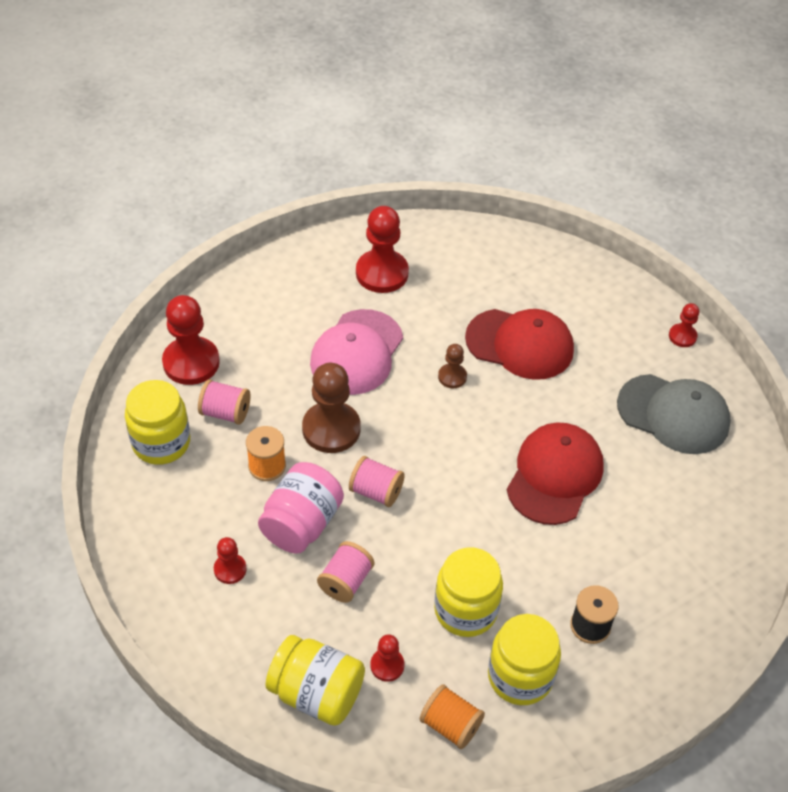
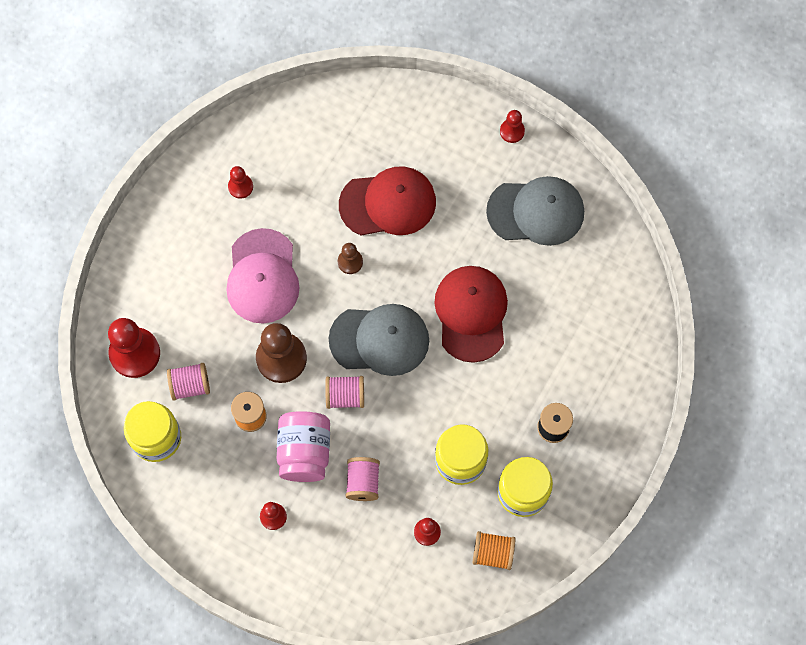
camera: 25 degrees left, 20 degrees up
yellow jar [265,635,365,726] -> none
red pawn [356,206,409,293] -> red pawn [228,166,253,199], size x0.51
none -> grey cap [328,304,429,376]

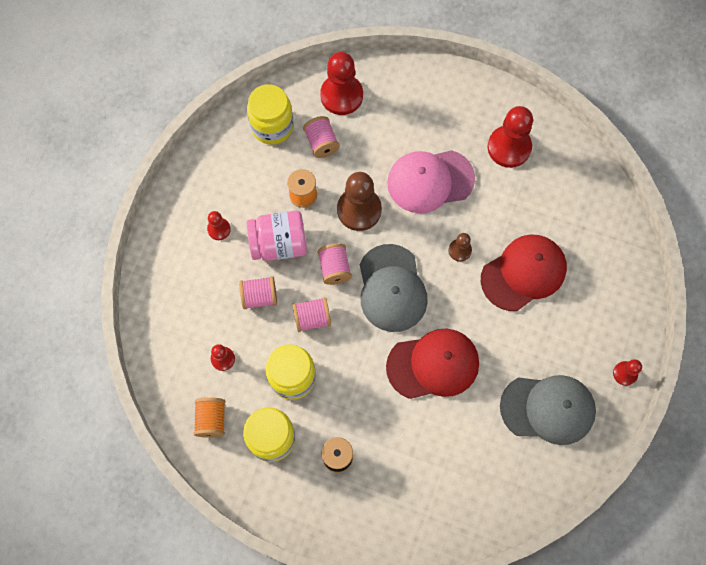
camera: 80 degrees right, 0 degrees up
red pawn [228,166,253,199] -> red pawn [488,106,533,168], size x1.95
red cap [339,167,436,236] -> red cap turned 105 degrees counterclockwise [481,234,567,311]
grey cap [486,176,584,246] -> grey cap turned 75 degrees counterclockwise [500,375,596,445]
none -> pink spool [292,297,331,332]

